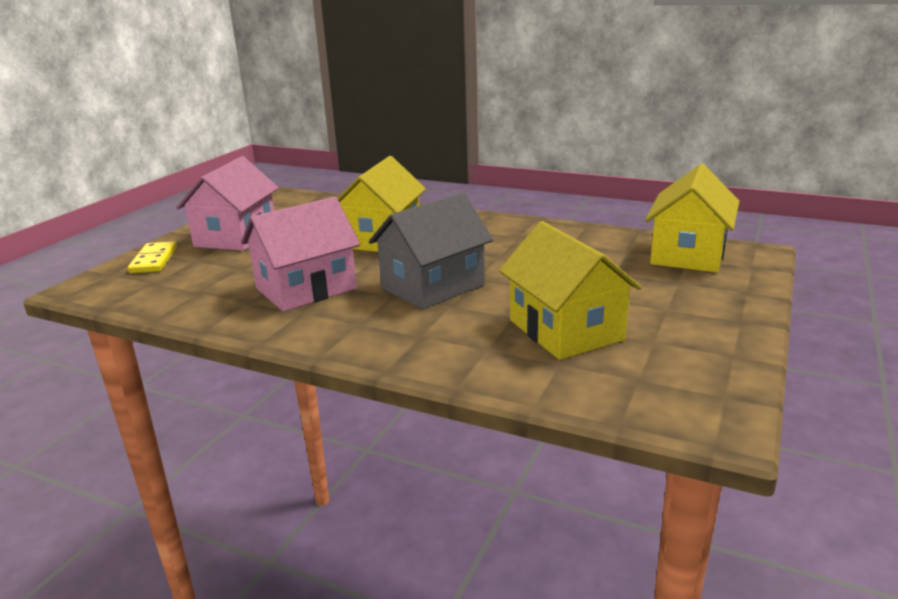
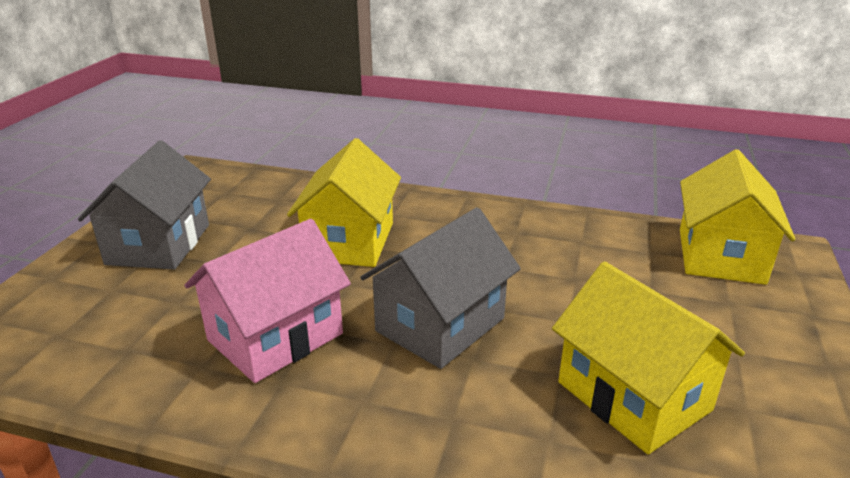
camera: 10 degrees left, 5 degrees up
yellow domino [128,241,177,273] -> none
pink house [176,156,279,251] -> grey house [78,140,211,270]

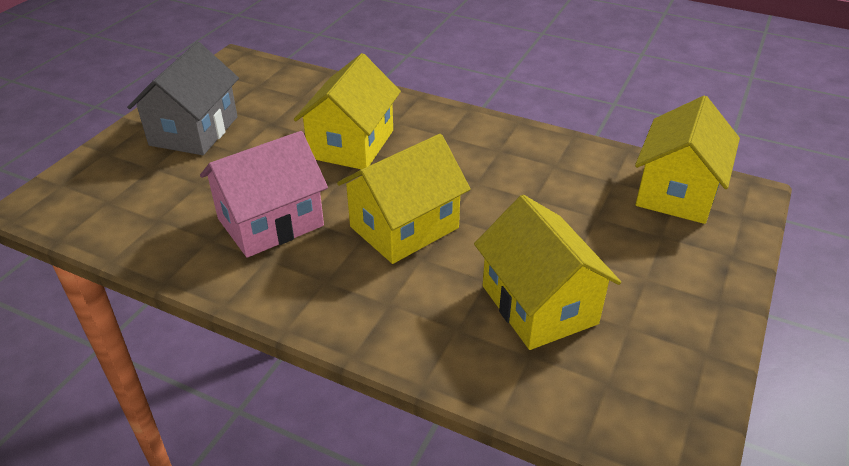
camera: 10 degrees right, 10 degrees up
grey house [360,208,521,369] -> yellow house [337,134,471,264]

